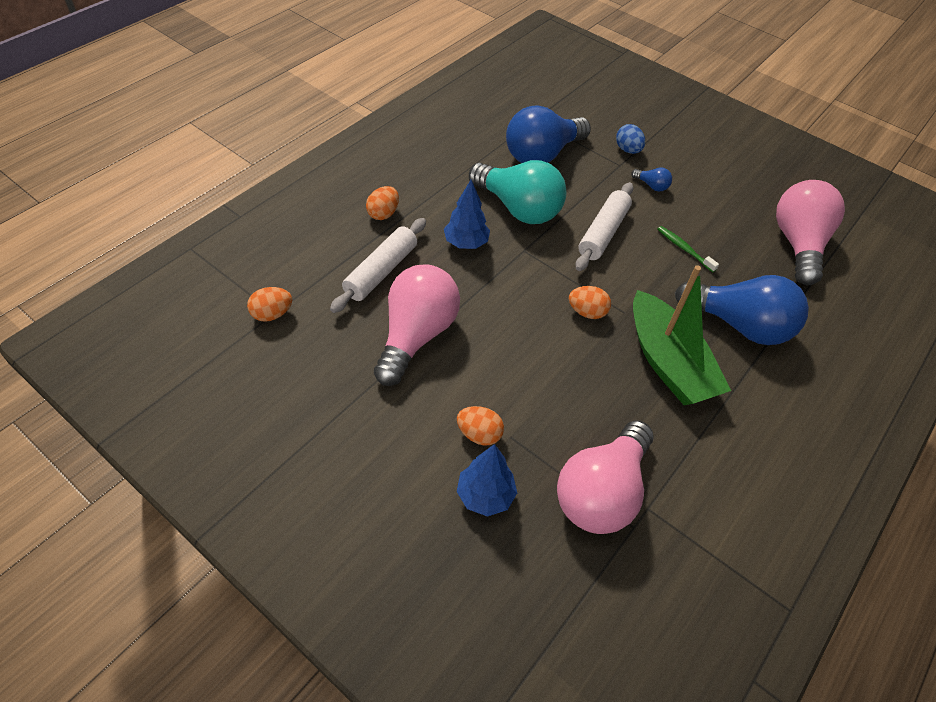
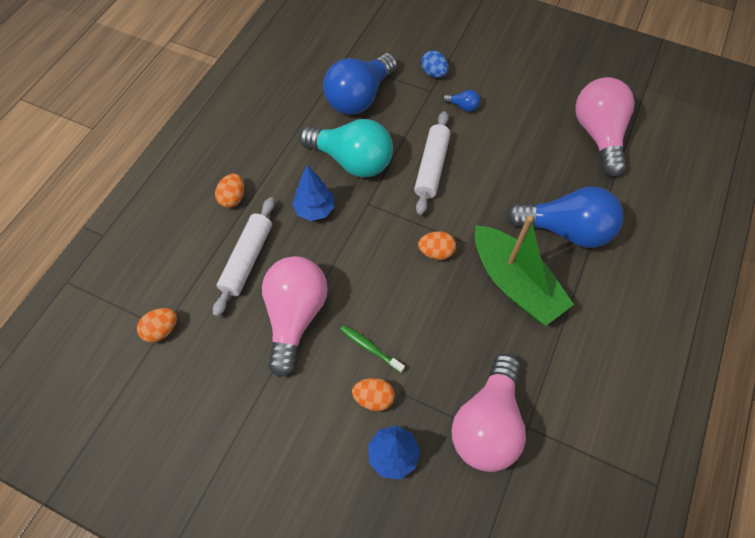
camera: 10 degrees left, 10 degrees up
green toothbrush [657,226,719,272] -> green toothbrush moved to [340,325,405,373]

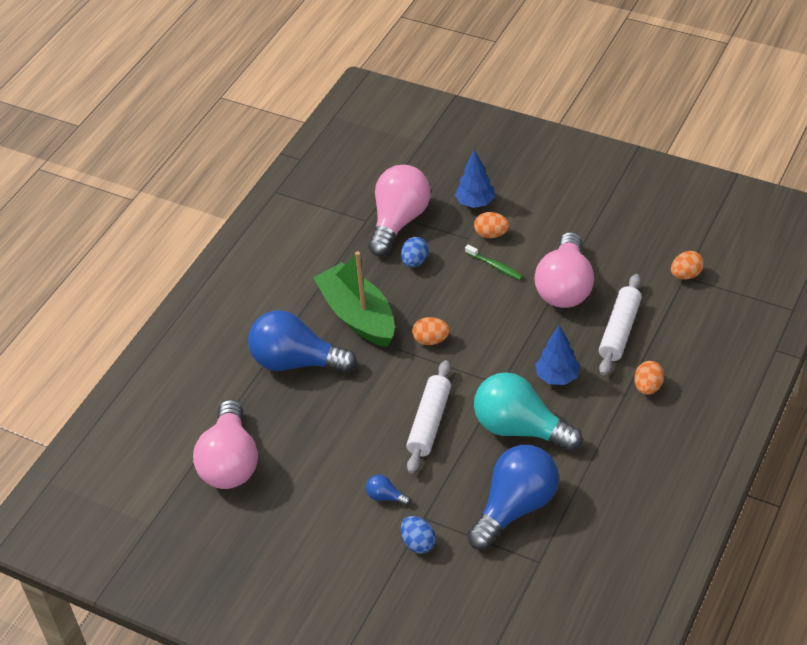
camera: 175 degrees left, 15 degrees down
none -> blue egg [401,237,428,267]

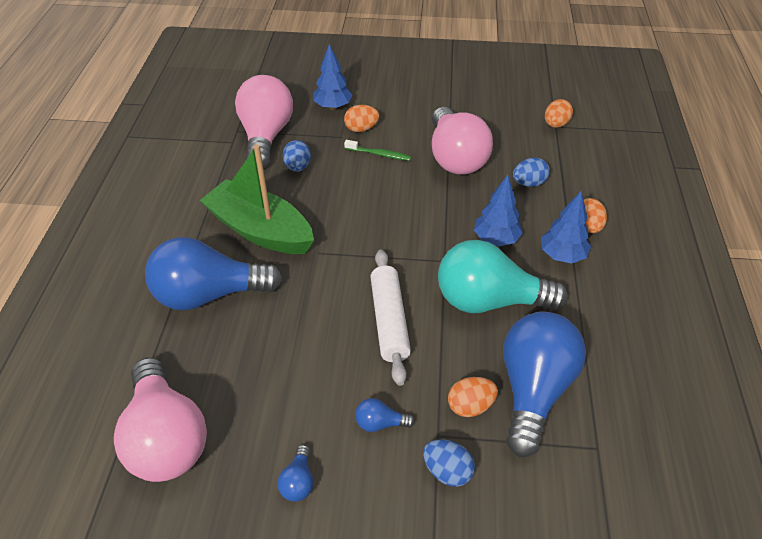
camera: 25 degrees left, 0 degrees up
orange egg [412,317,450,345] -> orange egg moved to [448,377,498,417]
white rolling pin [599,274,642,376] -> blue egg [513,158,550,187]
none -> blue light bulb [277,445,313,502]
none -> blue tree [541,191,591,263]

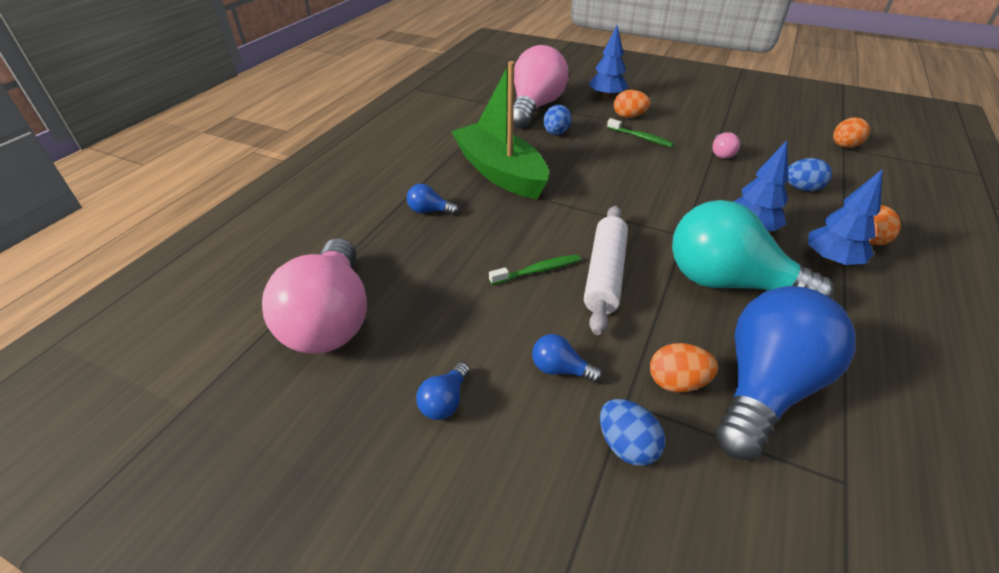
camera: 20 degrees right, 5 degrees down
blue light bulb [145,237,282,310] -> blue light bulb [407,184,459,215], size x0.40
pink light bulb [432,107,493,175] -> pink light bulb [712,132,740,159], size x0.40
none -> green toothbrush [489,255,581,285]

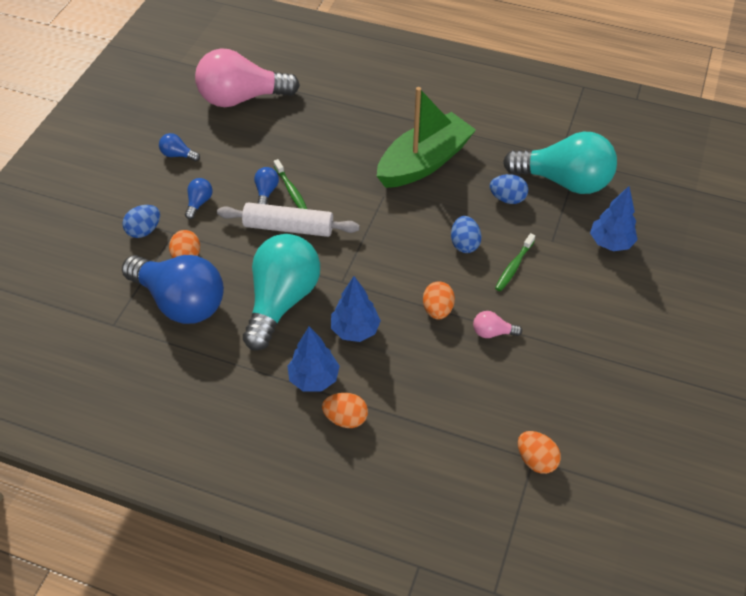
camera: 85 degrees right, 10 degrees up
blue light bulb [407,184,459,215] -> blue light bulb moved to [254,167,279,205]
pink light bulb [513,45,569,128] -> turquoise light bulb [503,132,617,194]
orange egg [614,90,650,118] -> orange egg moved to [423,281,455,320]
blue egg [788,158,832,191] -> blue egg moved to [451,216,482,253]

